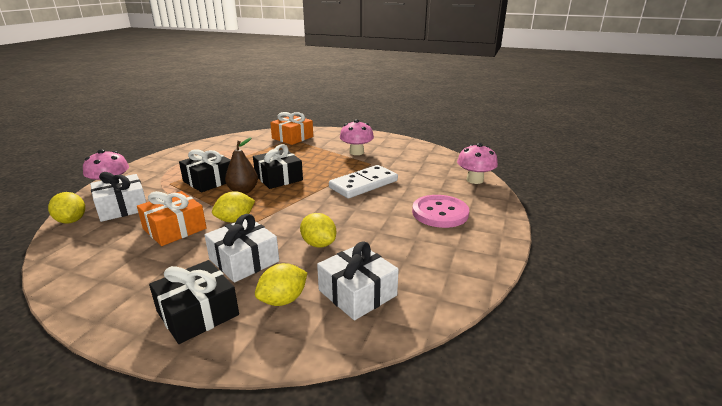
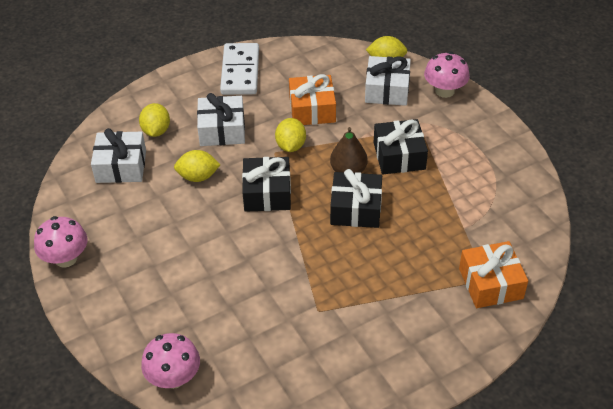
camera: 130 degrees right, 20 degrees up
black gift [149,260,239,344] -> black gift moved to [242,157,291,212]
white domino [329,165,398,198] -> white domino moved to [220,43,259,95]
pink mushroom [340,119,374,155] -> pink mushroom moved to [34,216,87,268]
pink button [412,195,469,228] -> none

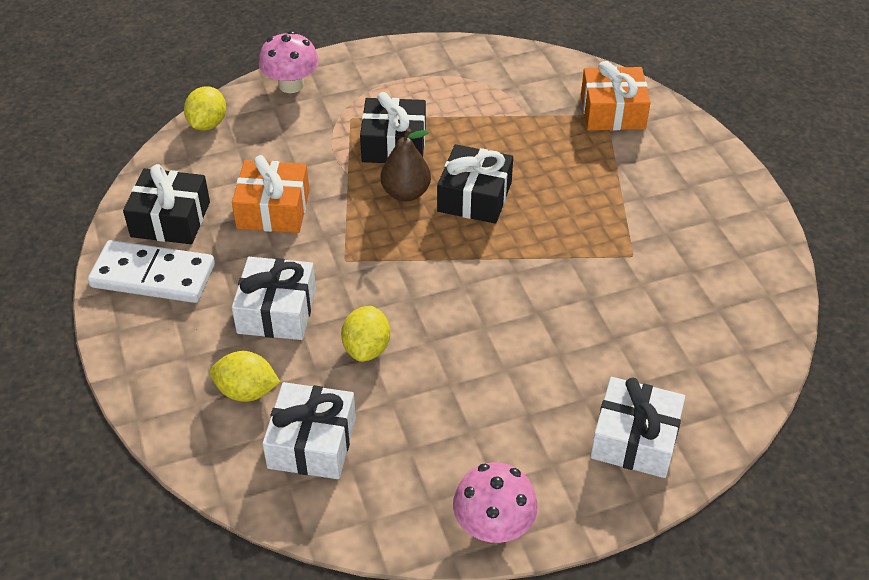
camera: 80 degrees left, 0 degrees up
pink mushroom [141,333,200,389] -> none
black gift [242,157,291,212] -> black gift moved to [123,164,210,244]
yellow lemon [275,118,306,152] -> none
white gift [365,56,411,106] -> white gift moved to [590,377,685,478]

